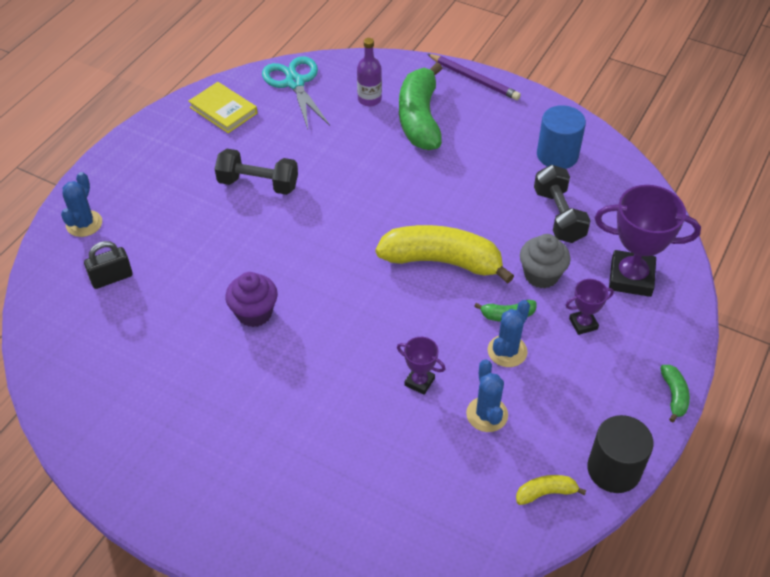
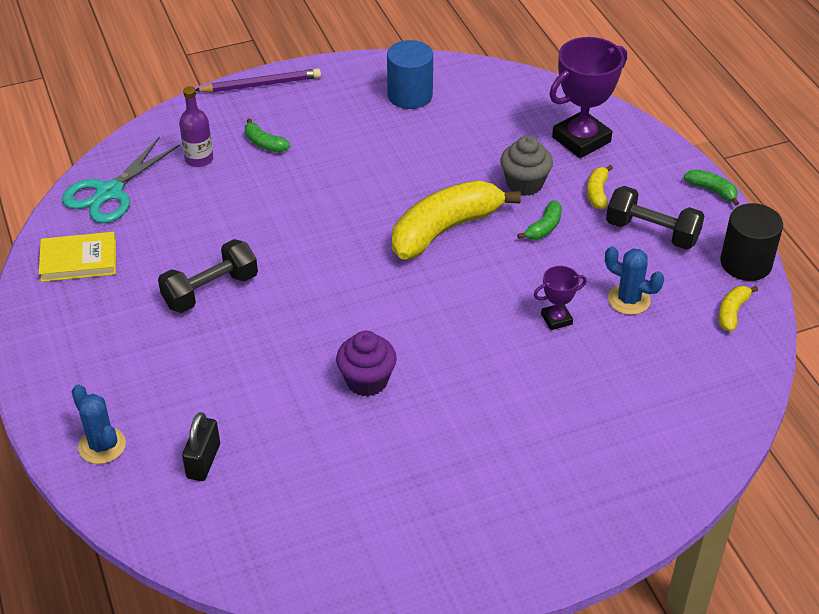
camera: 50 degrees left, 5 degrees down
turquoise scissors [262,56,330,129] -> turquoise scissors turned 75 degrees counterclockwise [62,137,180,223]
green banana [399,62,443,150] -> green banana [245,118,290,152], size x0.43
blue cactus [488,300,530,367] -> none
black dumbbell [534,165,591,243] -> black dumbbell moved to [606,186,705,250]
purple trophy [566,279,614,335] -> yellow banana [587,165,613,209]

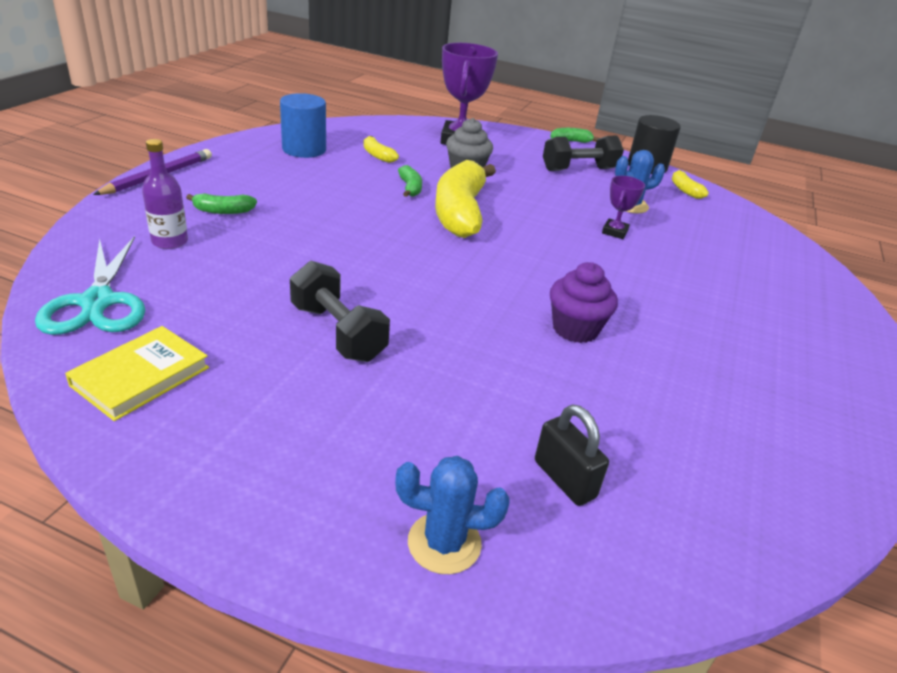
camera: 50 degrees left, 10 degrees down
black dumbbell [158,239,258,313] -> black dumbbell turned 45 degrees counterclockwise [290,261,390,362]
green banana [517,201,562,240] -> green banana moved to [398,165,422,197]
yellow banana [587,165,613,209] -> yellow banana moved to [363,136,399,163]

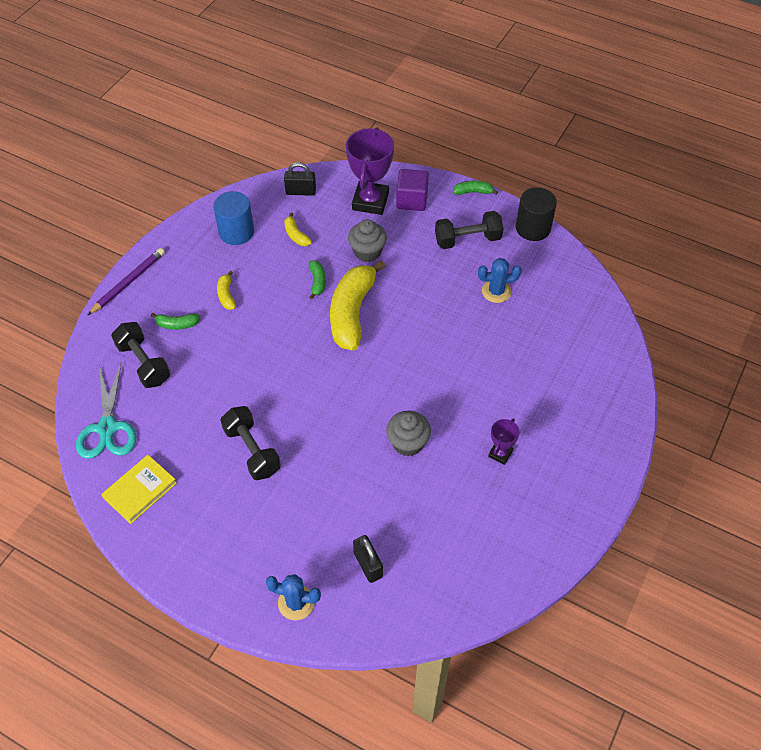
camera: 10 degrees right, 20 degrees up
purple bottle [142,139,188,249] -> black dumbbell [111,322,170,388]
purple cupcake [550,262,618,343] -> grey cupcake [386,411,431,456]
purple trophy [602,176,645,239] -> purple trophy moved to [488,418,519,465]
yellow banana [672,170,709,199] -> yellow banana moved to [217,271,236,310]
none -> black padlock [284,162,316,196]
none -> purple cube [396,169,429,211]

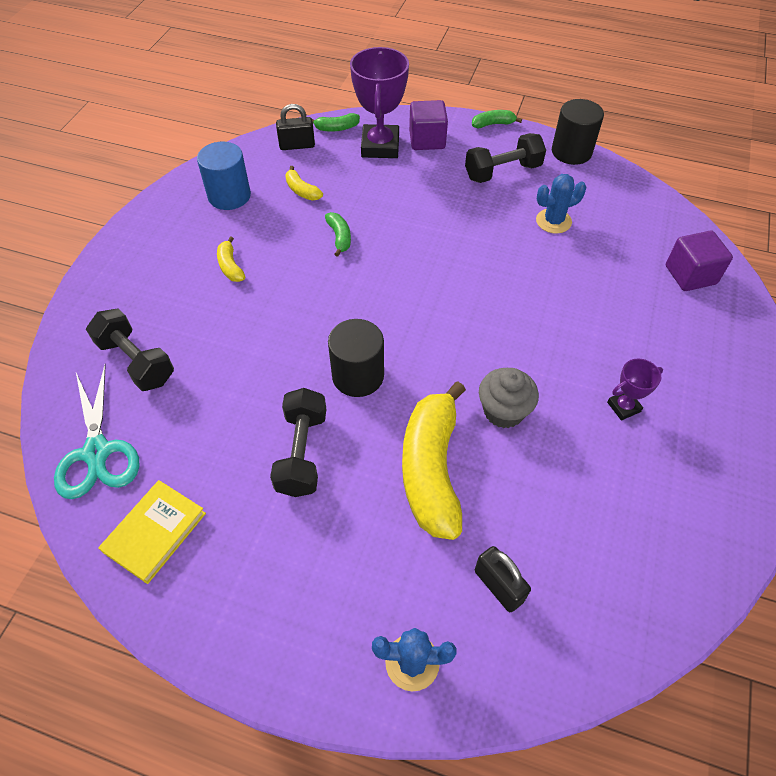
camera: 10 degrees left, 0 degrees up
purple pencil [88,248,165,315] -> none
green banana [151,313,200,330] -> green banana moved to [312,113,360,132]
black dumbbell [220,406,281,480] -> black dumbbell turned 45 degrees clockwise [270,388,326,497]
yellow banana [330,260,386,350] -> yellow banana moved to [402,381,466,540]
grey cupcake [348,219,387,262] -> none
purple trophy [488,418,519,465] -> purple trophy turned 45 degrees clockwise [607,358,663,420]
none -> black cylinder [328,319,384,397]
none -> purple cube [666,231,733,291]

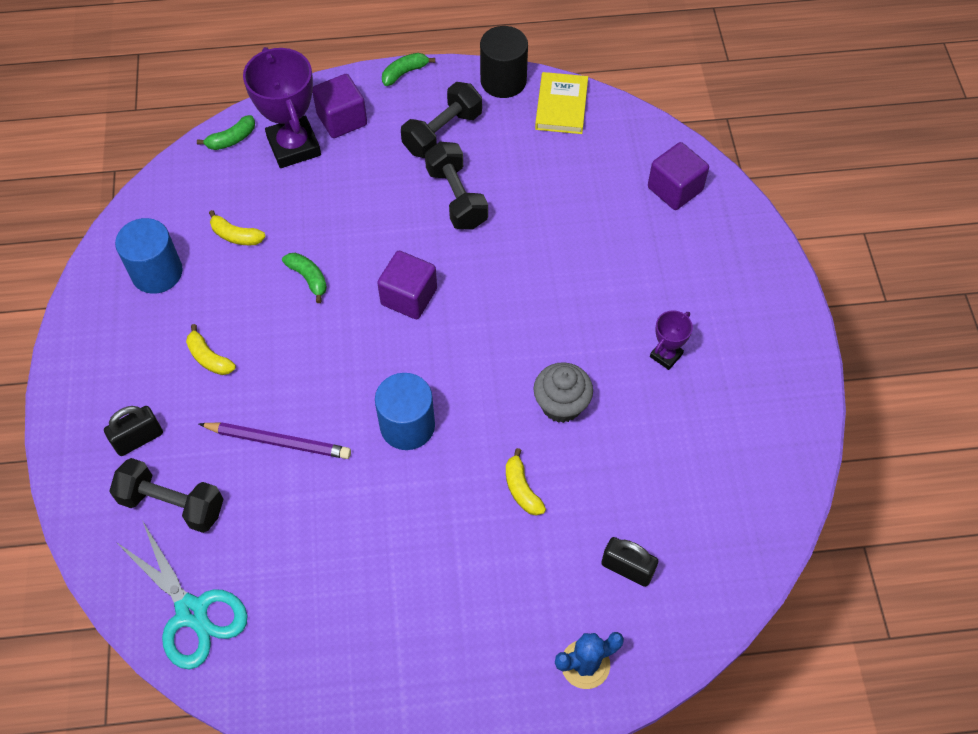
camera: 25 degrees left, 5 degrees up
yellow book [99,480,206,584] -> yellow book moved to [535,72,588,134]
black dumbbell [270,388,326,497] -> black dumbbell moved to [425,142,488,230]
black padlock [276,104,315,150] -> black padlock moved to [104,406,163,456]
black cylinder [328,319,384,397] -> blue cylinder [375,373,435,450]
yellow banana [402,381,466,540] -> yellow banana [506,448,546,515], size x0.43
blue cactus [536,174,586,234] -> none
none -> purple pencil [199,422,351,459]
none -> purple cube [377,251,437,319]

